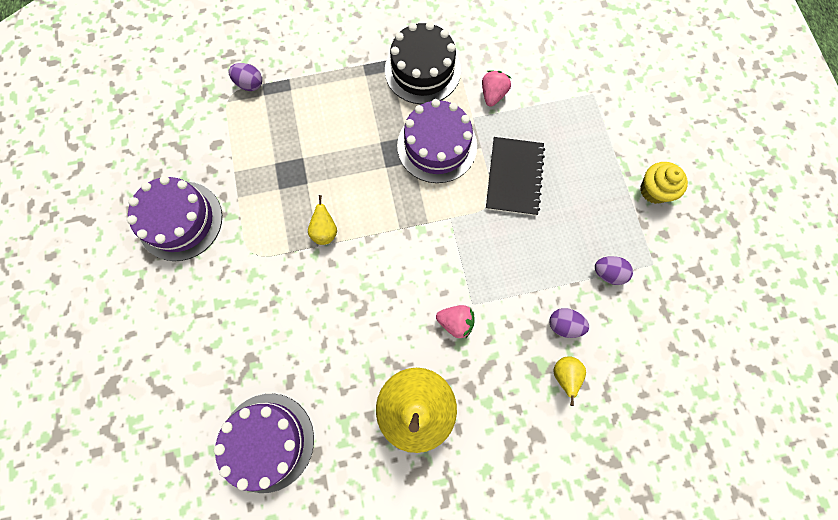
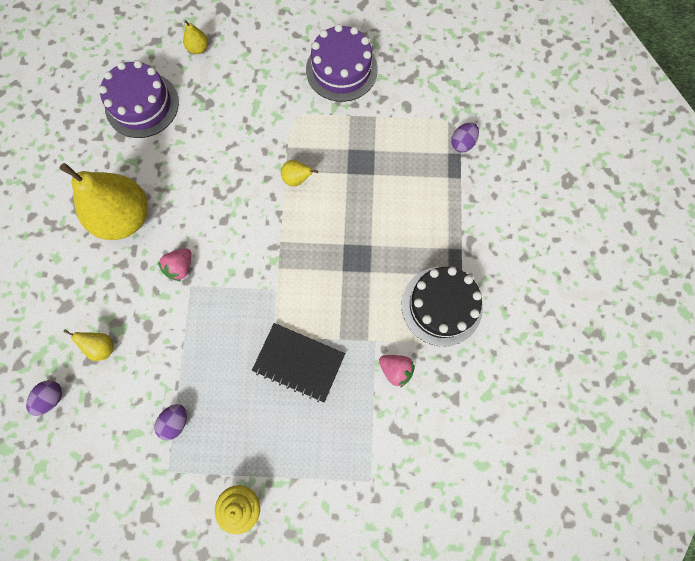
camera: 105 degrees right, 0 degrees up
purple cake [397,99,477,183] -> none
purple egg [549,308,589,338] -> purple egg moved to [26,380,62,416]
none -> yellow pear [183,20,208,54]

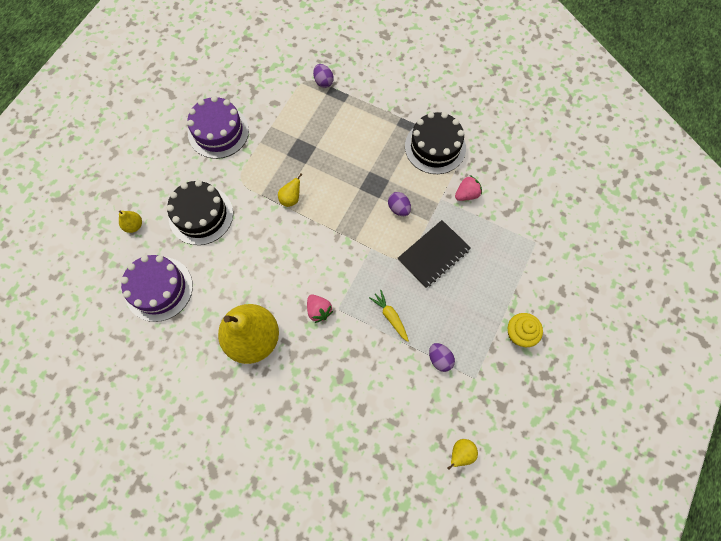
camera: 65 degrees left, 5 degrees down
purple egg [26,380,62,416] -> purple egg moved to [388,192,411,216]
yellow pear [63,329,114,361] -> yellow pear moved to [447,439,478,470]
none -> black cake [167,180,233,245]
none -> yellow carrot [369,290,409,342]

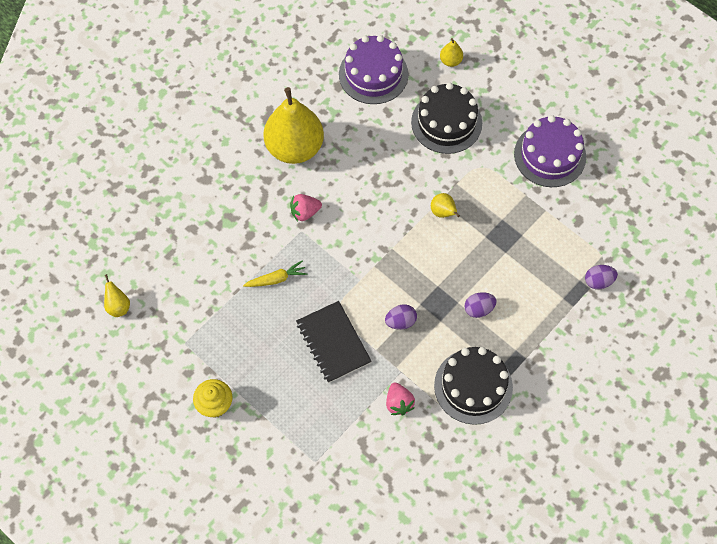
camera: 105 degrees right, 5 degrees down
purple egg [429,343,455,372] -> purple egg moved to [465,292,497,318]

